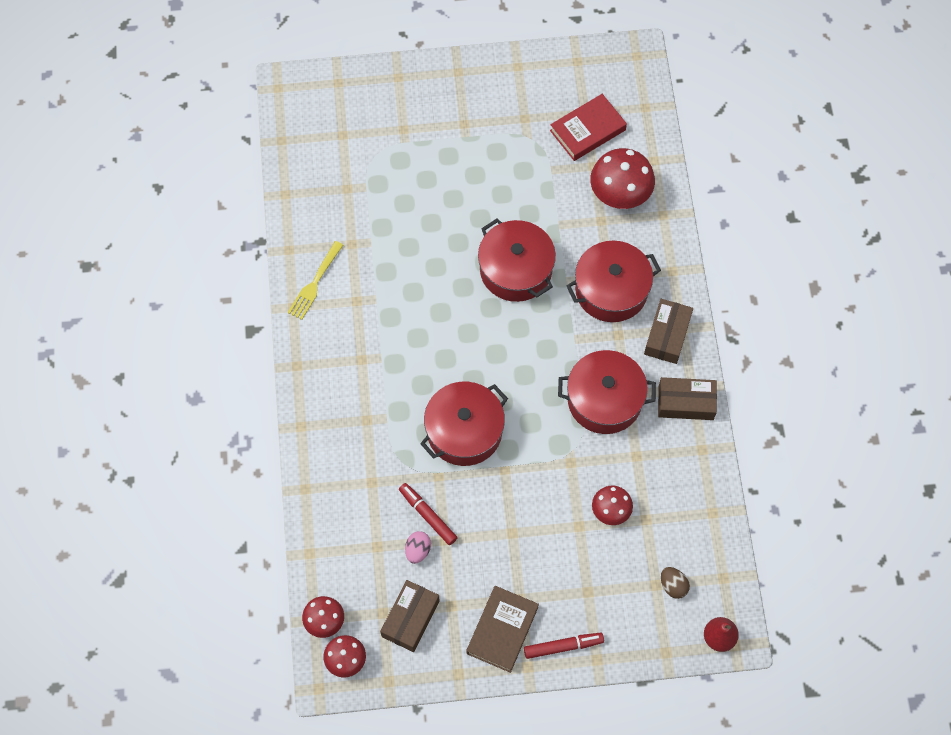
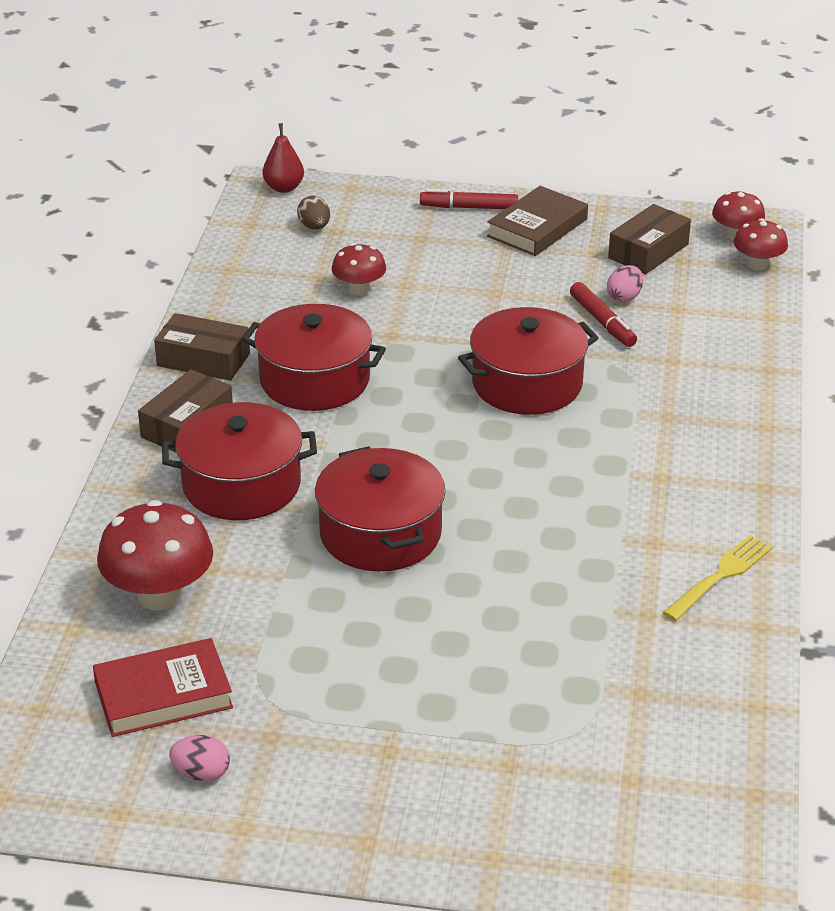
camera: 165 degrees left, 30 degrees down
none -> pink egg [169,735,230,782]

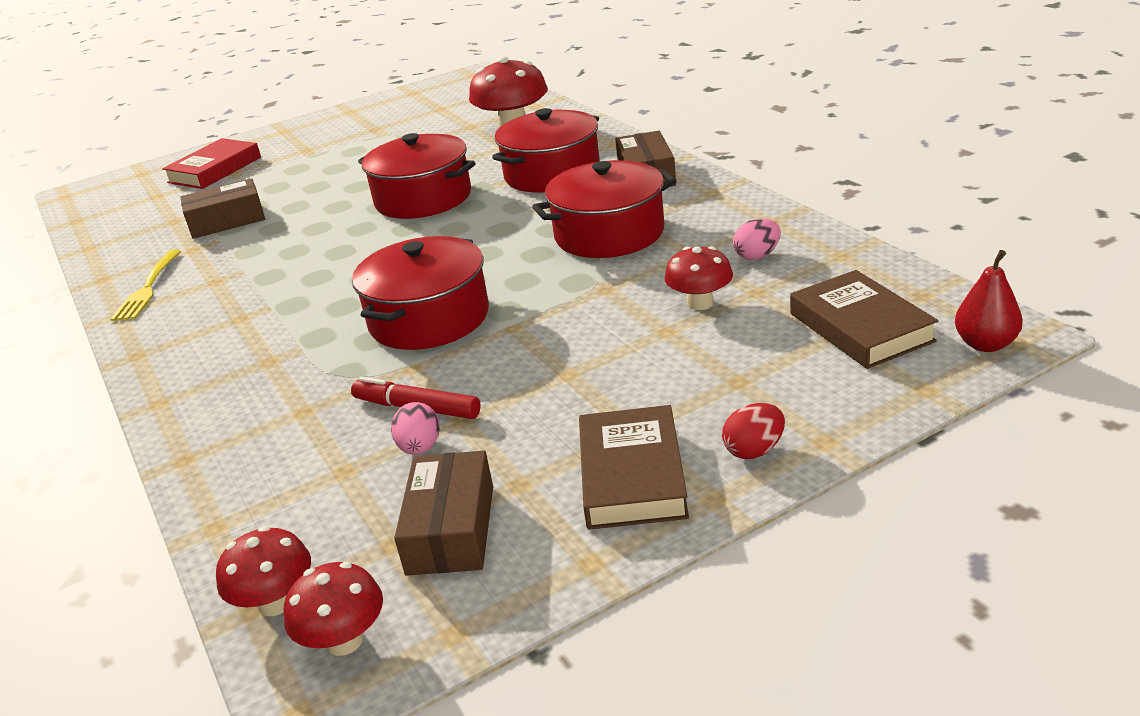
camera: 145 degrees right, 5 degrees down
red book [93,638,233,737] -> red book moved to [162,138,261,189]
brown box [154,313,250,381] -> brown box moved to [181,178,265,239]
pink egg [169,735,230,782] -> pink egg moved to [733,218,781,260]
brown egg [297,196,330,230] -> brown book [790,270,938,369]
red marker [420,189,518,209] -> red egg [722,403,785,459]

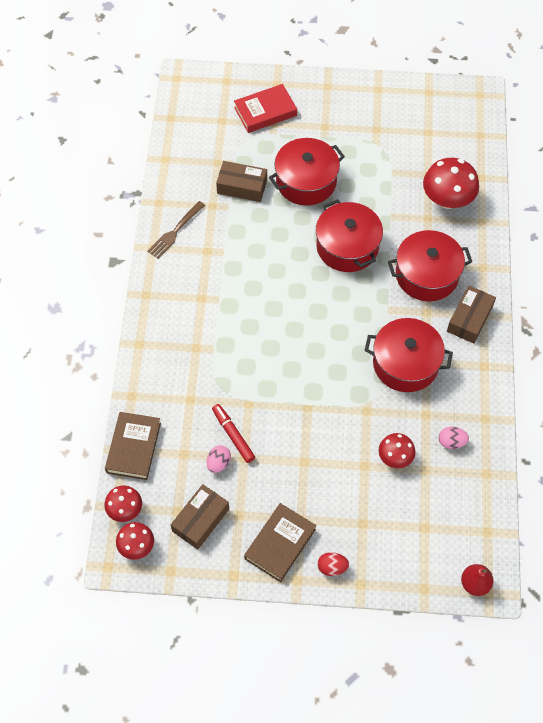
camera: 30 degrees right, 30 degrees up
yellow fork [111,250,181,321] -> brown fork [147,201,205,259]
red pot [352,236,489,350] -> red pot moved to [269,138,345,205]
brown book [790,270,938,369] -> brown book moved to [105,412,161,480]

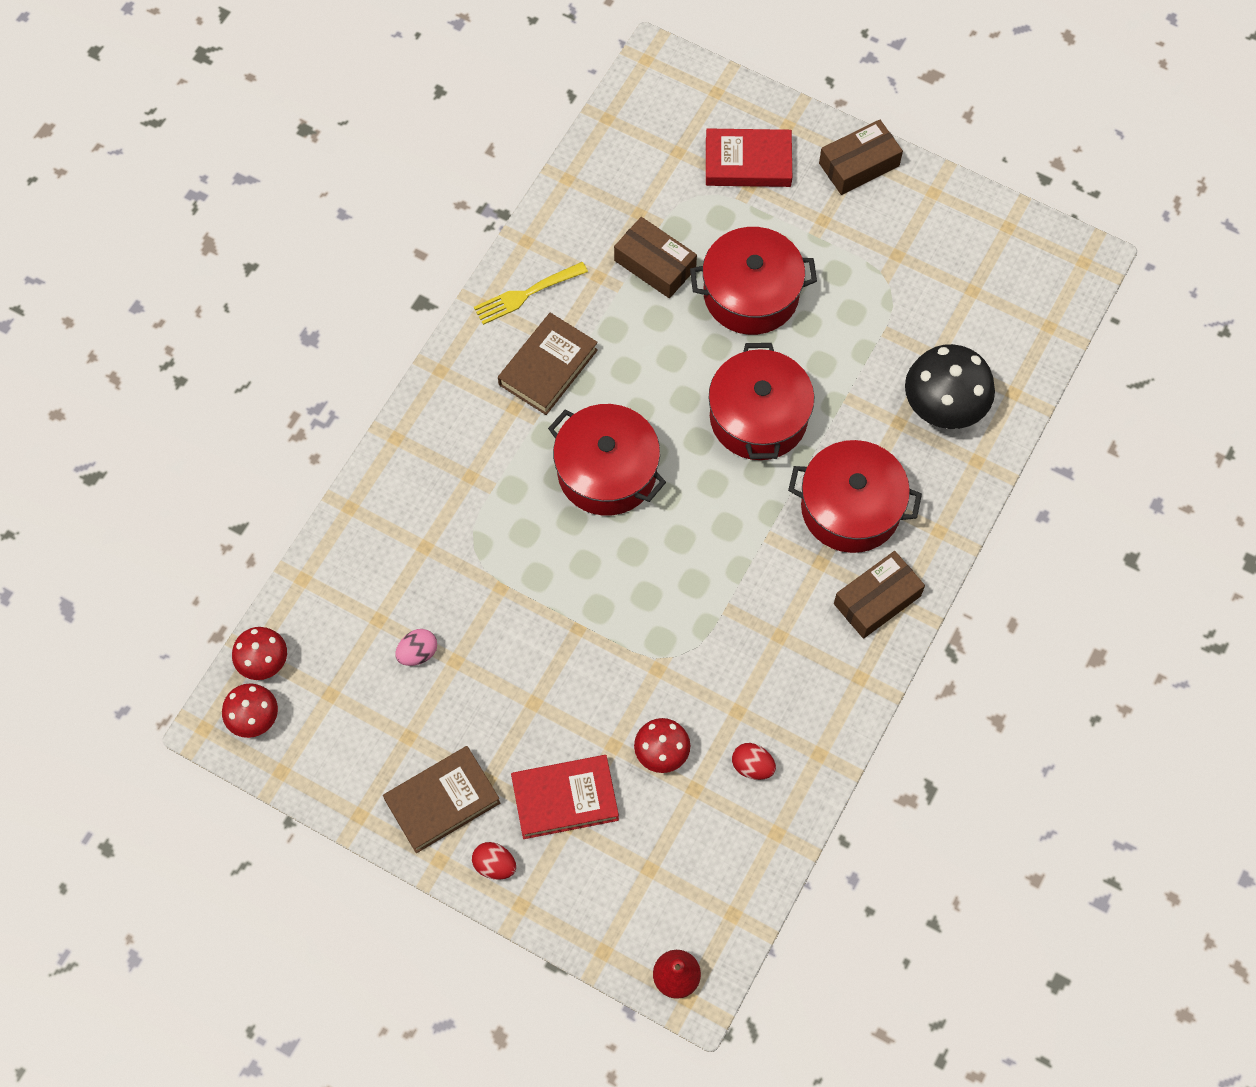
camera: 25 degrees right, 5 degrees up
brown book [105,412,161,480] -> brown book moved to [498,313,598,415]
brown fork [147,201,205,259] -> yellow fork [474,262,588,325]
brown box [171,484,229,549] -> brown box moved to [819,120,903,195]
red marker [212,404,255,463] -> none
red pot [364,318,453,392] -> red pot moved to [548,404,666,516]
red mushroom [423,158,479,209] -> black mushroom [905,344,995,429]
pink egg [439,427,469,449] -> red egg [732,743,776,780]
none -> red book [511,755,619,839]

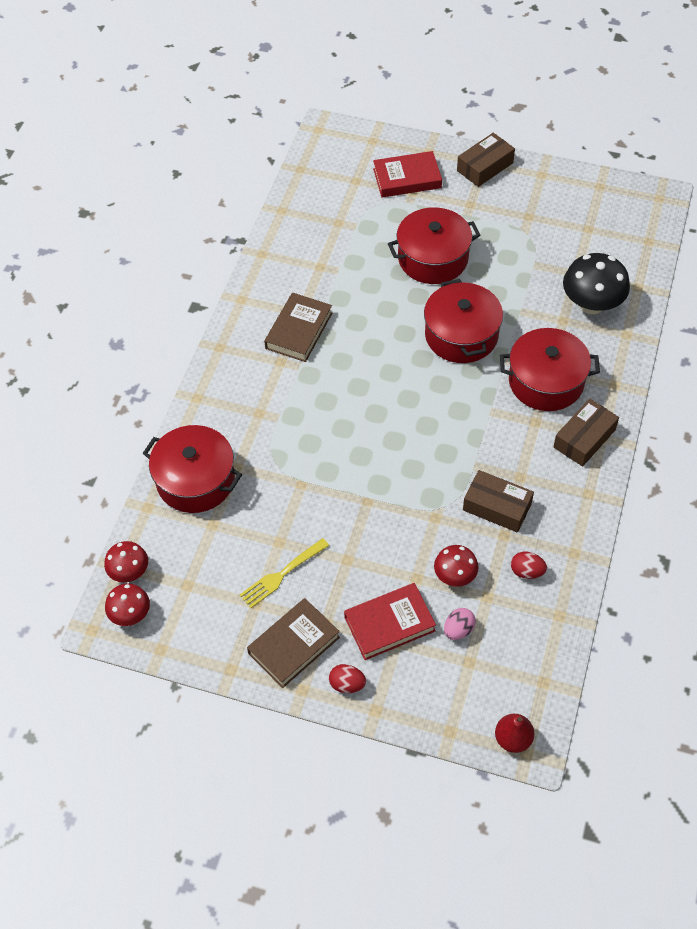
camera: 10 degrees left, 10 degrees down
pink egg [395,629,437,666] -> pink egg moved to [444,608,476,640]
yellow fork [474,262,588,325] -> yellow fork moved to [240,538,329,608]
red pot [548,404,666,516] -> red pot moved to [143,425,242,513]
brown box [614,217,697,298] -> brown box moved to [463,470,534,532]

